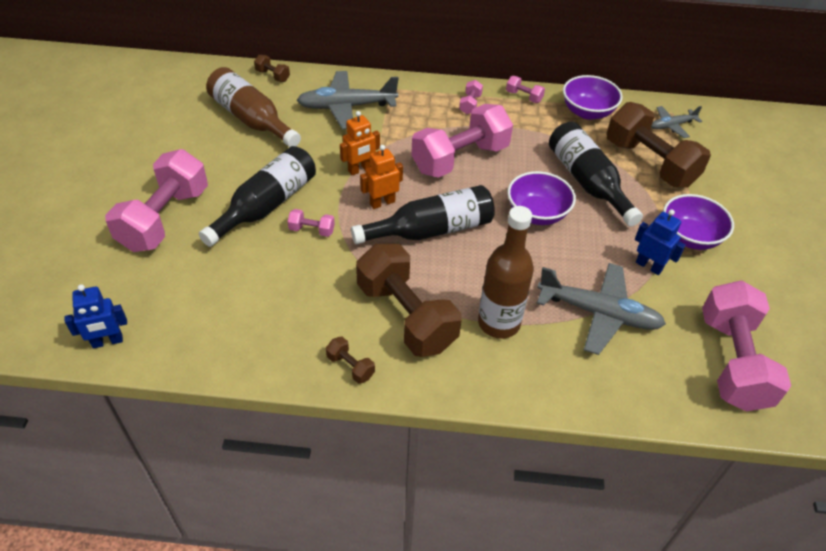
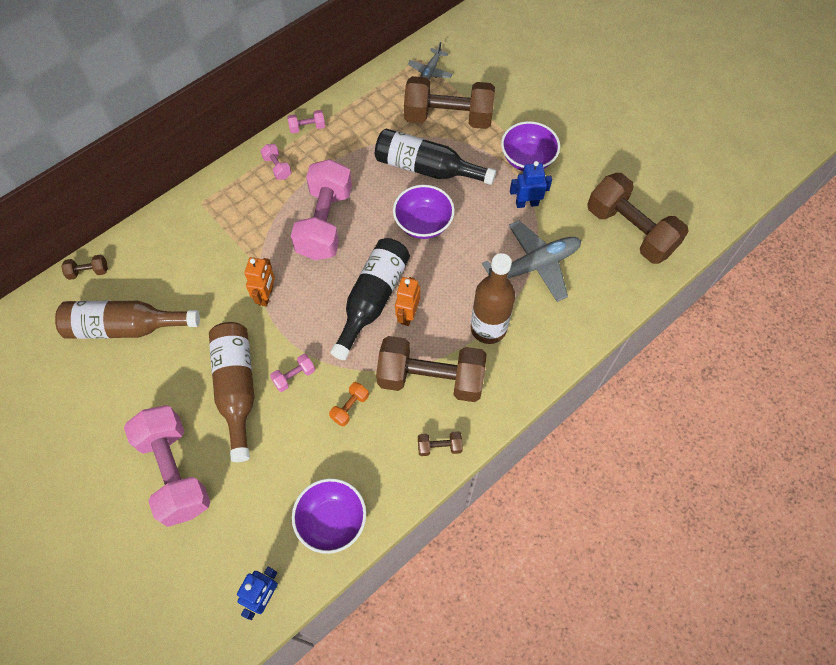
camera: 45 degrees left, 15 degrees up
black bottle [199,146,316,247] -> brown bottle [209,322,254,462]
grey plane [297,71,398,129] -> none
orange robot [360,145,403,209] -> orange robot moved to [395,277,420,326]
purple bowl [563,75,623,120] -> purple bowl moved to [292,478,366,554]
pink dumbbell [702,280,791,411] -> brown dumbbell [587,173,689,264]
none -> orange dumbbell [329,382,369,426]

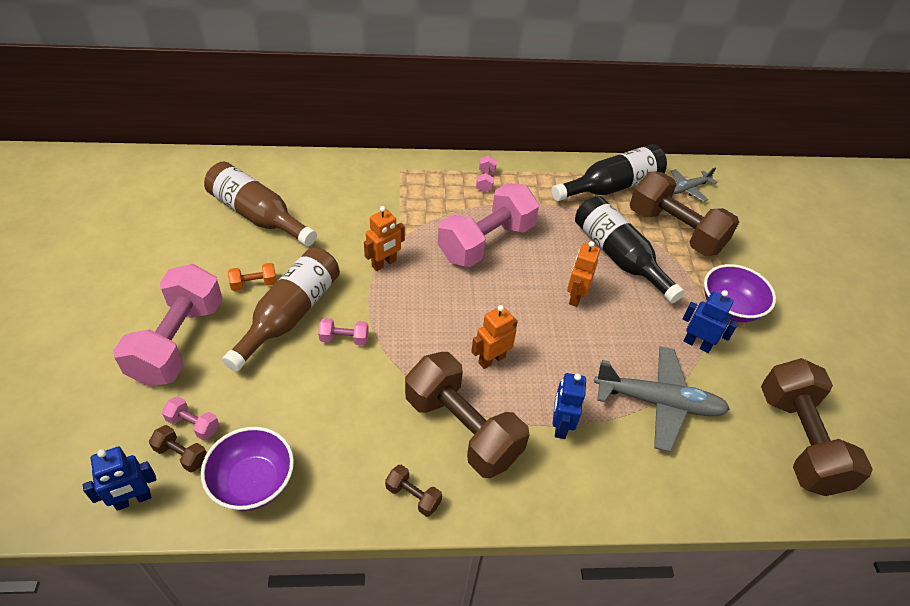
camera: 35 degrees right, 15 degrees down
brown dumbbell [61,255,108,280] -> brown dumbbell moved to [149,425,207,472]
pink dumbbell [287,110,325,134] -> pink dumbbell moved to [162,396,219,440]
orange dumbbell [329,382,369,426] -> orange dumbbell moved to [228,263,277,291]
black bottle [331,238,410,360] -> black bottle moved to [552,144,667,201]
purple bowl [393,185,455,239] -> orange robot [567,241,600,307]
brown bottle [471,253,515,344] -> blue robot [553,373,586,439]

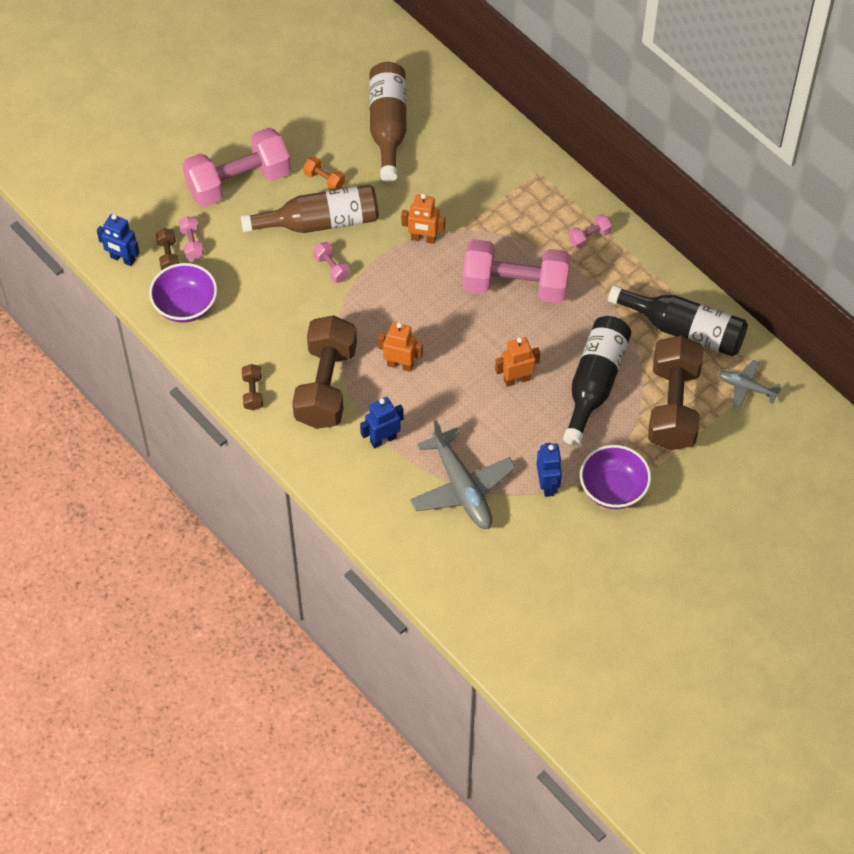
camera: 55 degrees right, 10 degrees up
brown dumbbell [761,358,873,496] -> none

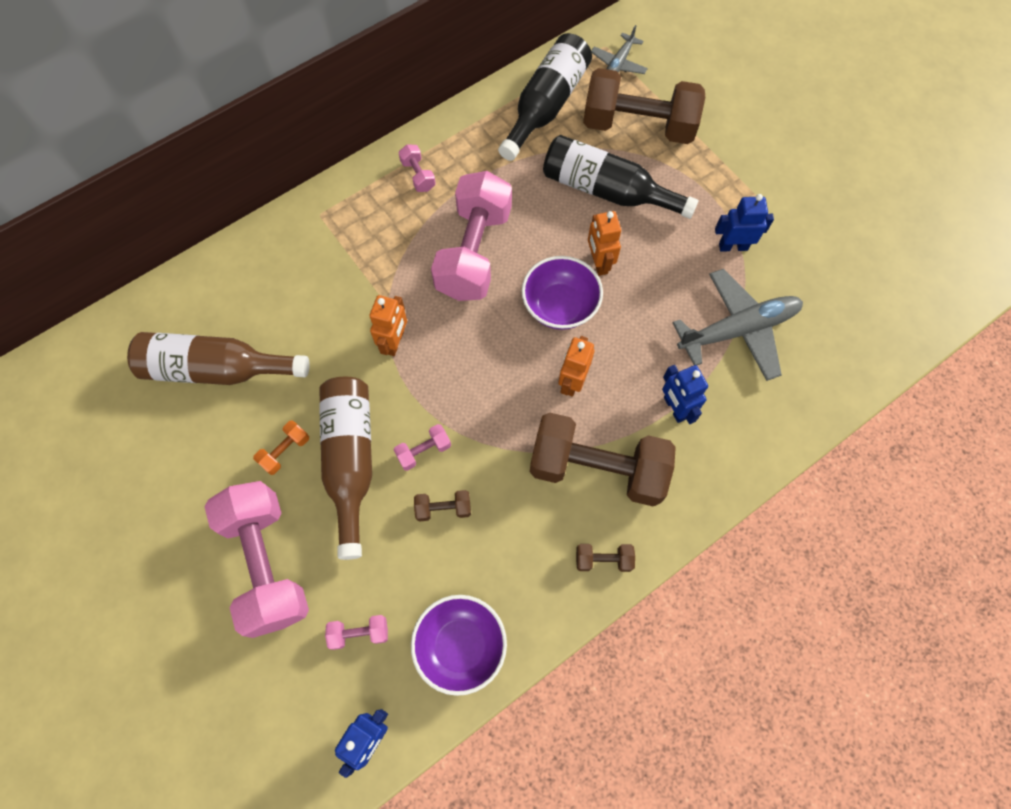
camera: 85 degrees left, 10 degrees up
brown dumbbell [156,228,179,270] -> brown dumbbell moved to [414,490,471,522]
purple bowl [580,445,651,509] -> purple bowl moved to [522,256,603,330]

